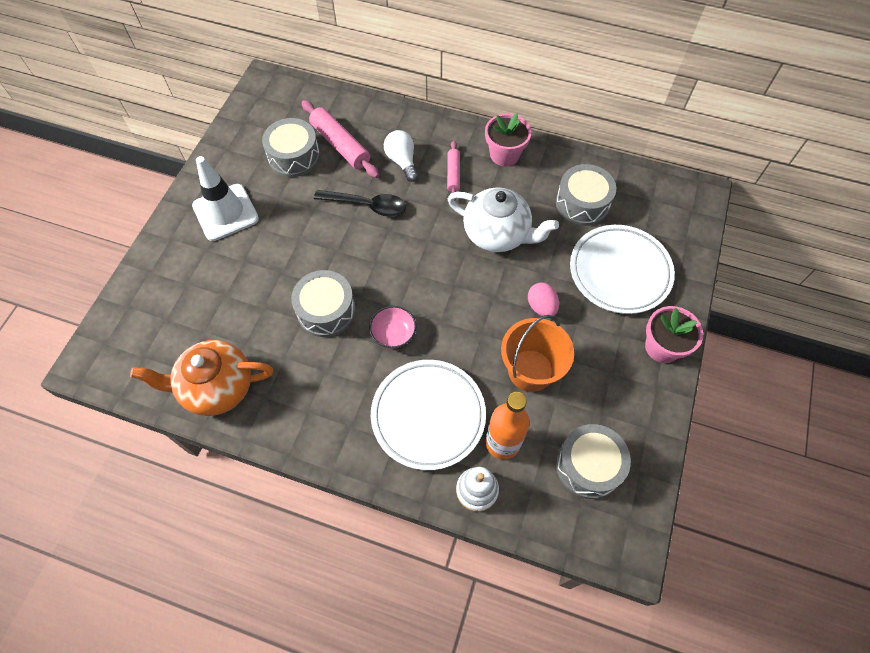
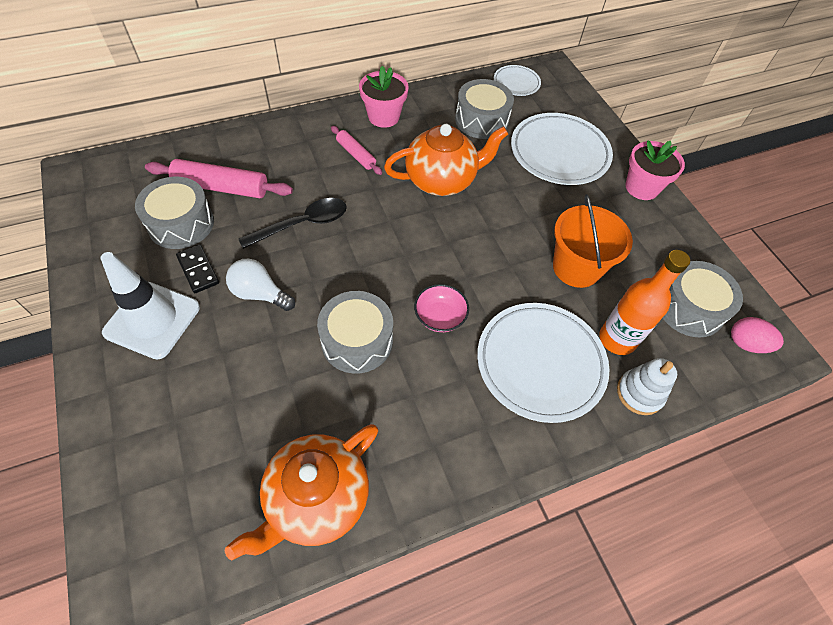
camera: 45 degrees left, 5 degrees down
white light bulb [384,130,418,182] -> white light bulb moved to [226,259,295,311]
white teapot [448,187,559,252] -> orange teapot [384,124,508,196]
pink egg [528,283,559,316] -> pink egg moved to [731,317,784,353]
none -> black domino [176,244,219,293]
none -> white plate [494,65,541,96]

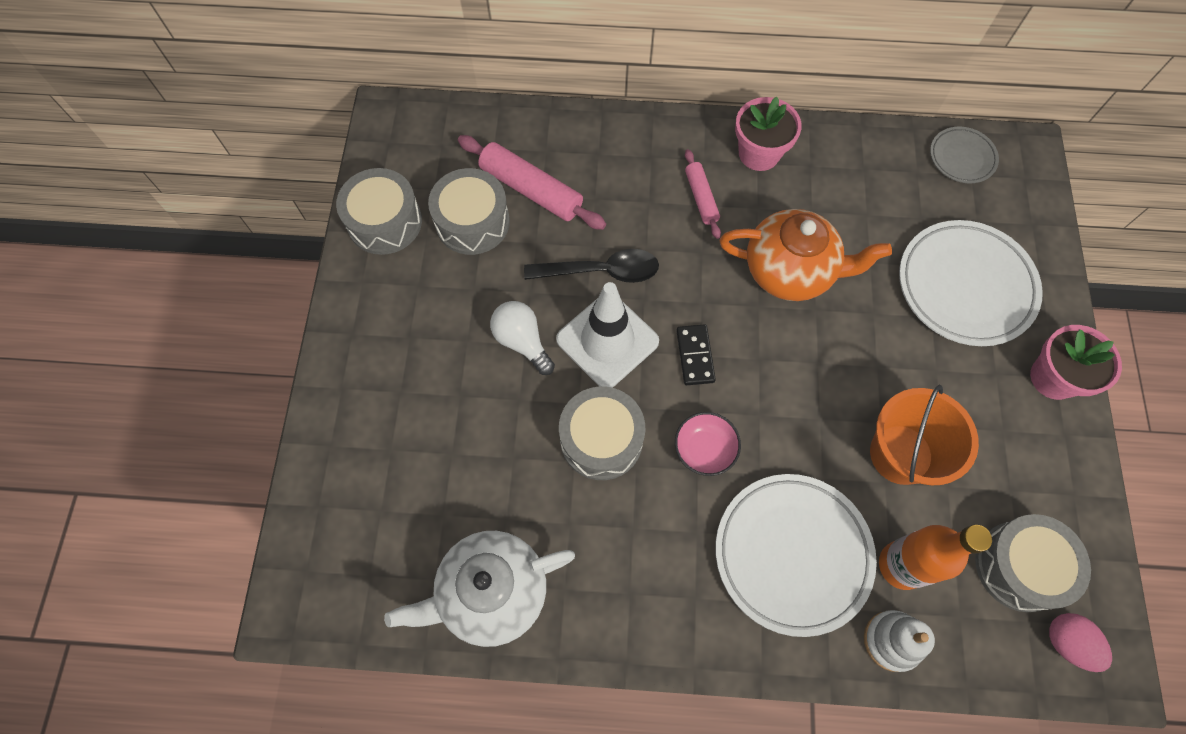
camera: 30 degrees right, 10 degrees up
white traffic cone [100,252,200,359] -> white traffic cone moved to [556,282,659,388]
black domino [176,244,219,293] -> black domino moved to [676,324,716,385]
orange teapot [225,424,378,560] -> white teapot [384,531,575,647]
grey drum [455,79,514,139] -> grey drum moved to [336,168,422,255]
white plate [494,65,541,96] -> grey plate [930,127,999,183]

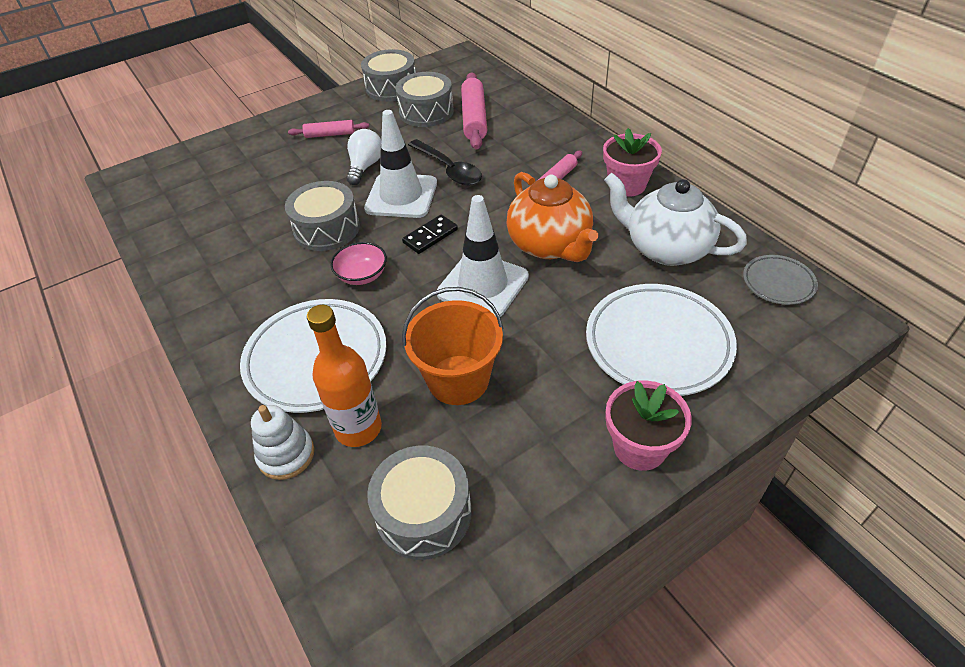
camera: 55 degrees right, 20 degrees down
white teapot [384,531,575,647] -> white teapot moved to [604,173,747,266]
pink egg [1049,613,1112,672] -> none
none -> pink rolling pin [288,120,369,138]
none -> white traffic cone [437,195,529,318]

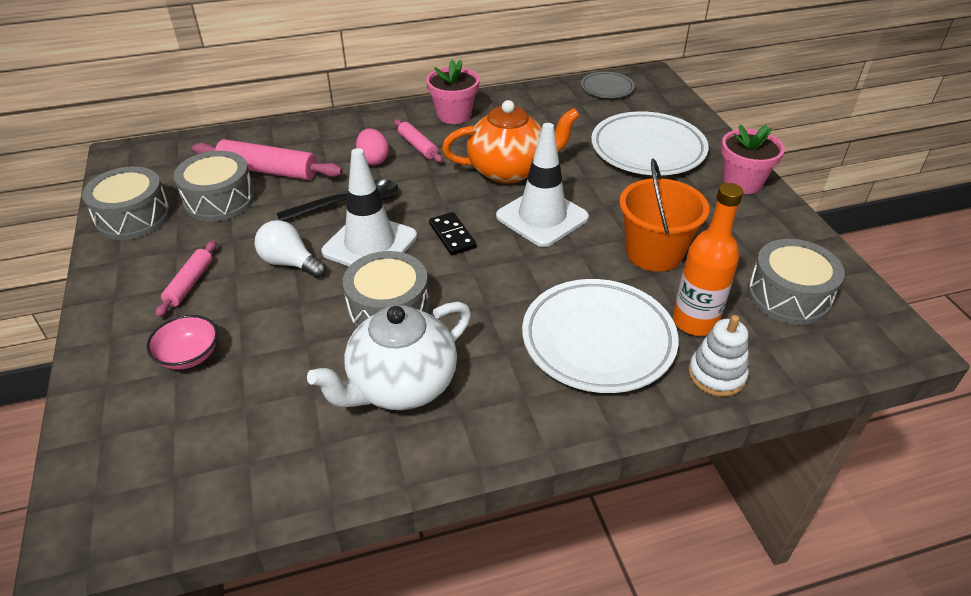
camera: 75 degrees left, 5 degrees down
pink bowl [330,242,387,285] -> pink bowl moved to [146,315,218,370]
white teapot [604,173,747,266] -> white teapot moved to [307,302,471,410]
none -> pink egg [356,128,389,165]

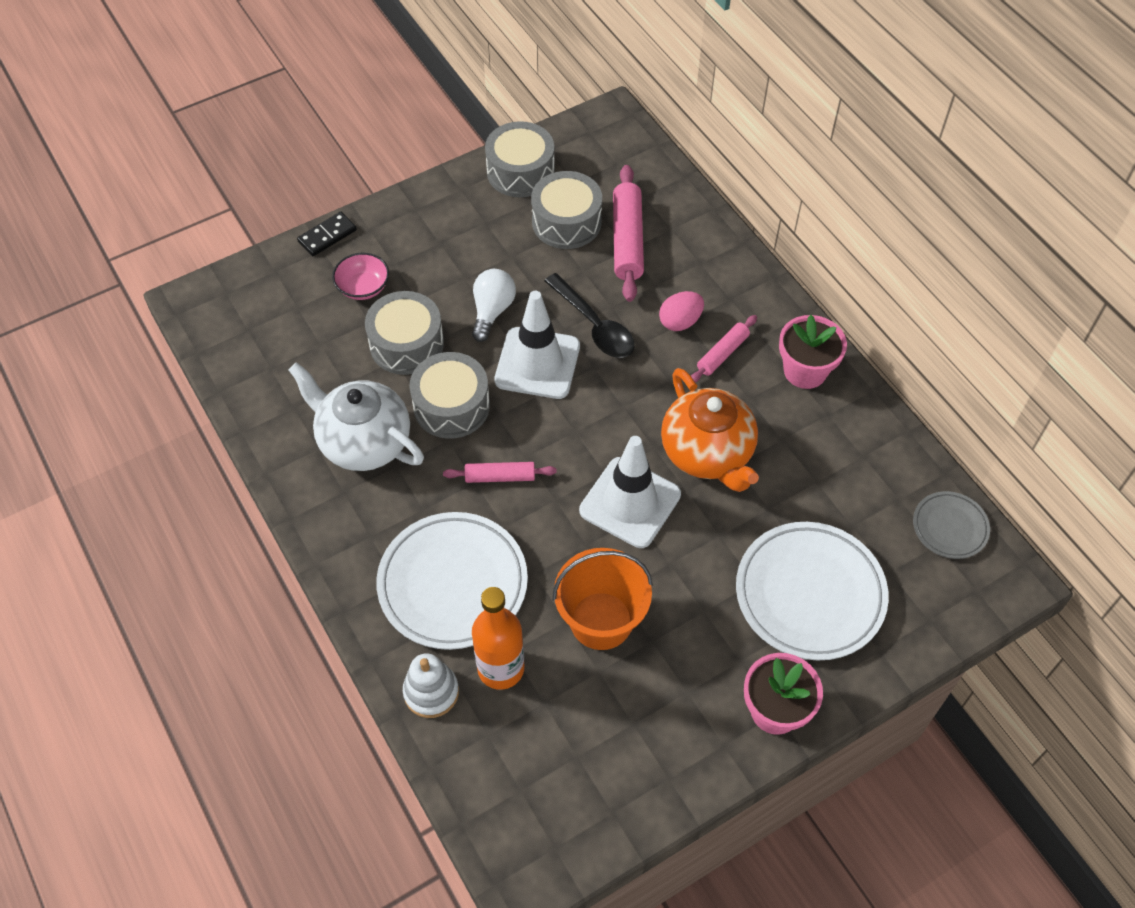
camera: 75 degrees right, 15 degrees up
pink rolling pin [155,241,216,318] -> pink rolling pin moved to [443,462,557,483]
black domino [429,212,477,255] -> black domino moved to [297,211,357,256]
grey drum [748,239,845,325] -> grey drum moved to [365,291,444,375]

